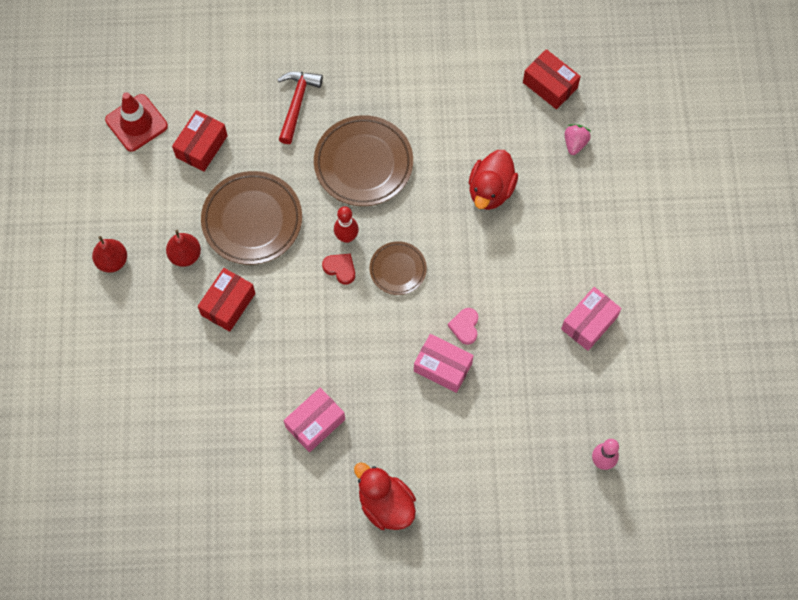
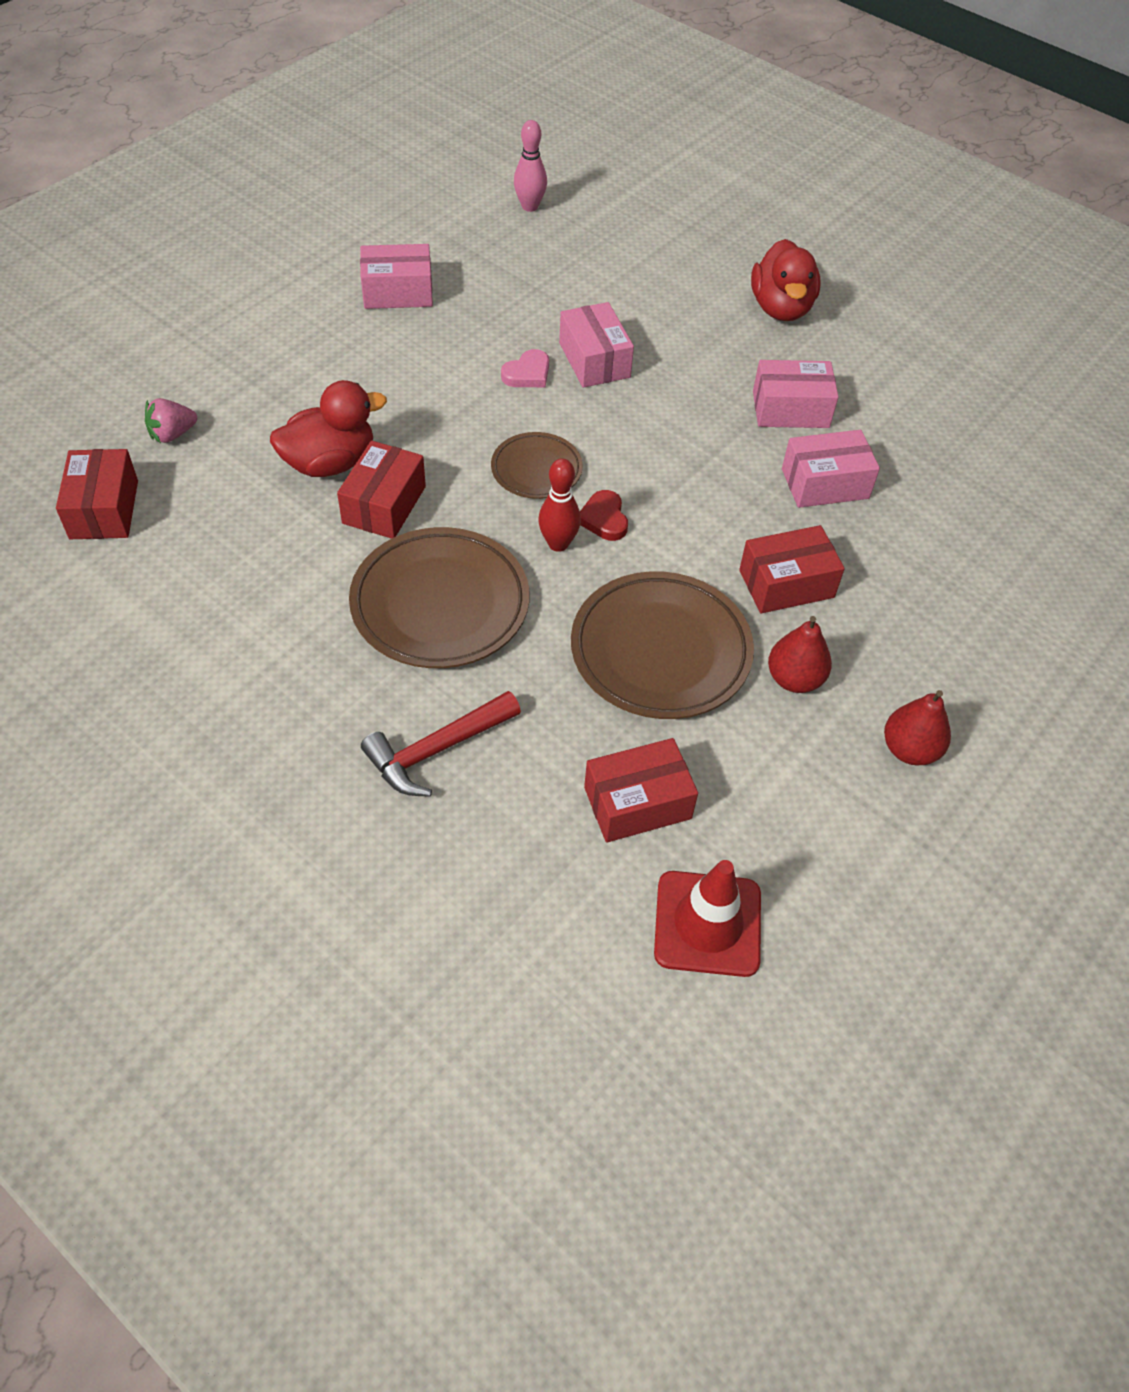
camera: 140 degrees left, 15 degrees down
none -> red box [337,441,426,539]
none -> pink box [782,430,880,508]

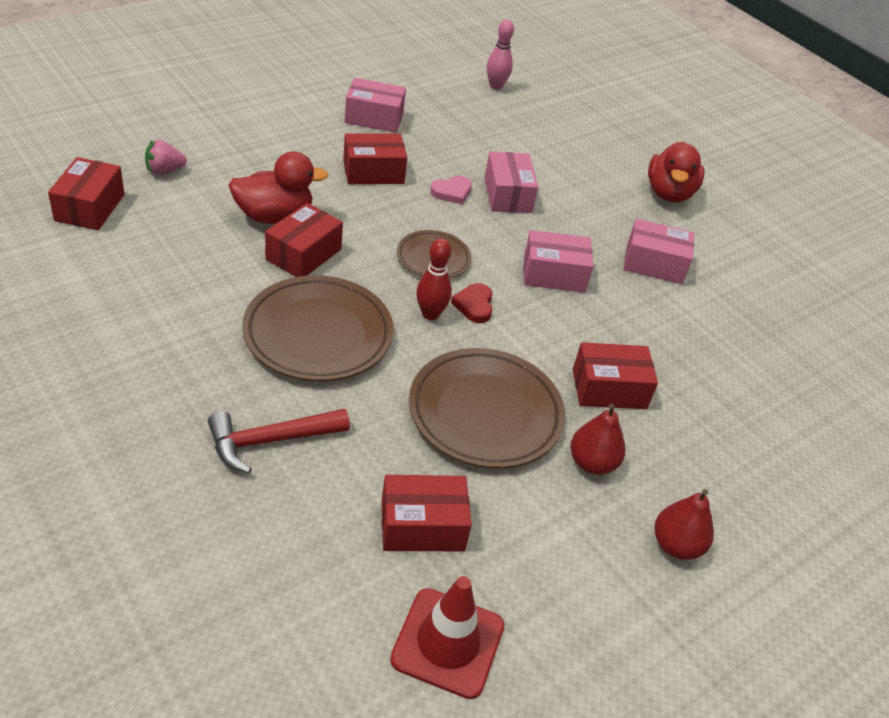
camera: 10 degrees right, 10 degrees down
pink box [782,430,880,508] -> pink box moved to [524,230,594,293]
none -> red box [343,133,407,184]

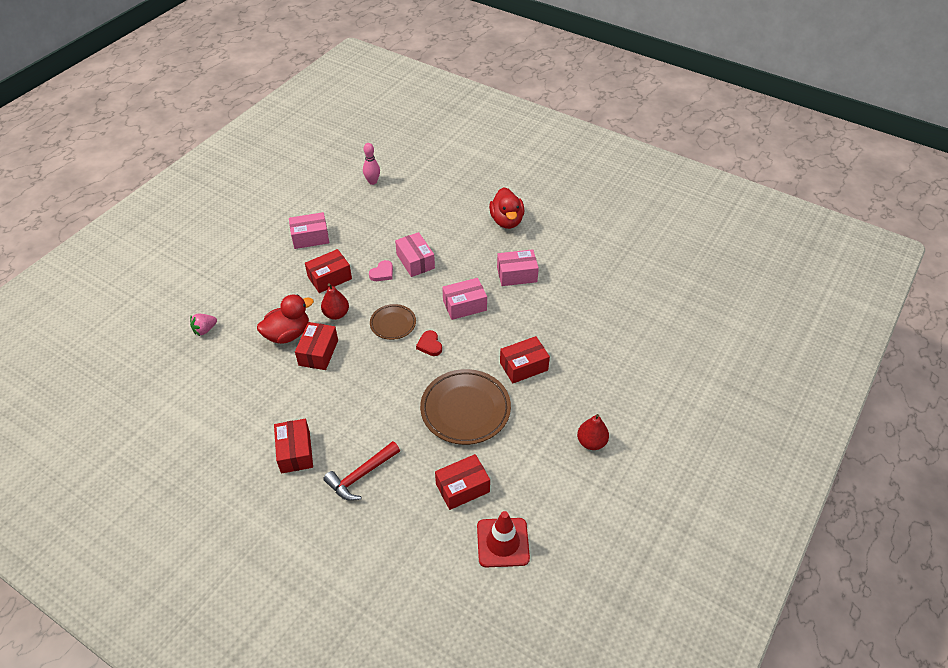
camera: 15 degrees left, 5 degrees up
red box [48,157,124,230] -> red box moved to [274,419,313,474]
brown plate [242,275,394,381] -> none
red bowling pin [416,238,452,320] -> none
red pear [570,404,626,475] -> red pear moved to [321,283,349,320]

